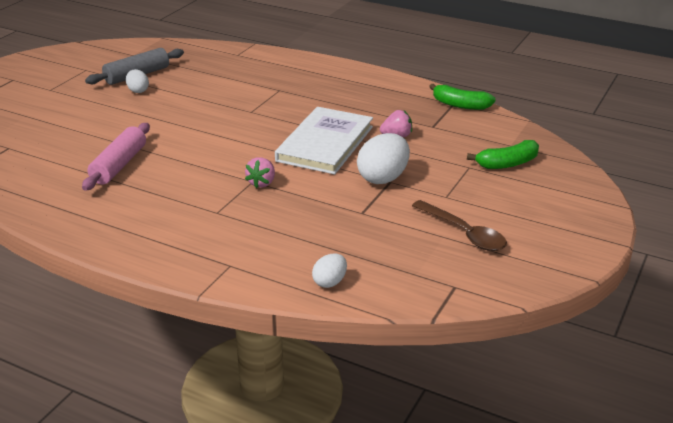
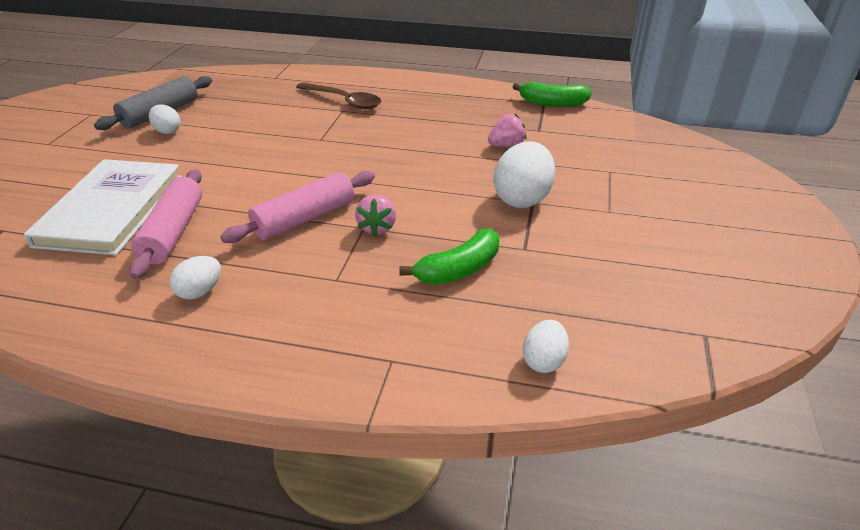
camera: 15 degrees left, 5 degrees up
white book [275,107,373,175] -> white book moved to [24,159,182,255]
brown spoon [412,200,507,251] -> brown spoon moved to [296,82,381,109]
green banana [467,140,539,169] -> green banana moved to [399,229,499,285]
none -> white egg [170,256,221,300]
none -> pink rolling pin [220,171,375,243]

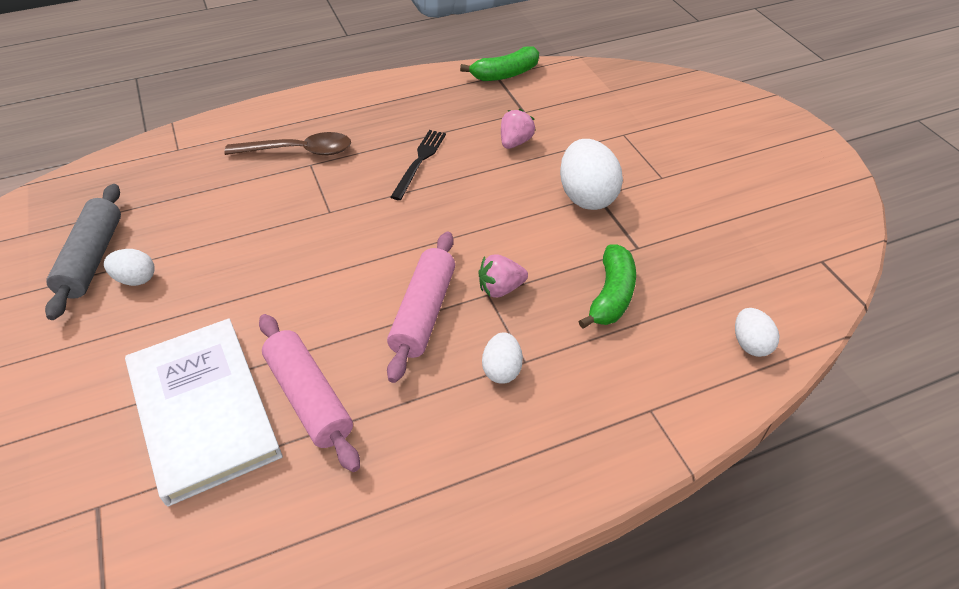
camera: 35 degrees left, 10 degrees up
white egg [170,256,221,300] -> white egg moved to [482,333,523,384]
pink strawberry [355,195,396,236] -> pink strawberry turned 105 degrees clockwise [479,255,528,298]
none -> black fork [391,130,446,200]

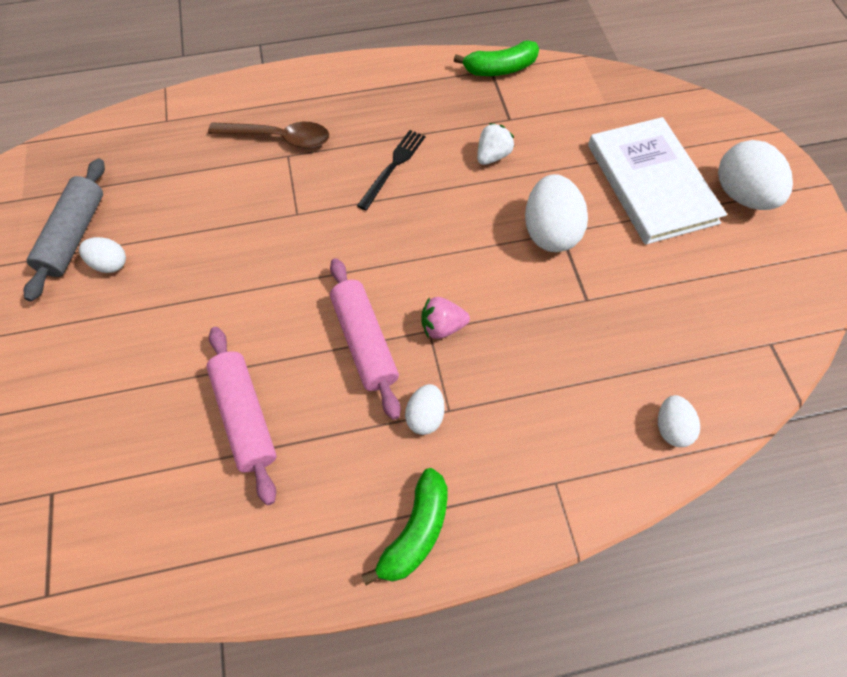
camera: 10 degrees right, 15 degrees up
white book [125,318,283,506] -> white book moved to [588,117,727,245]
pink rolling pin [387,232,455,383] -> pink rolling pin turned 45 degrees counterclockwise [330,258,400,420]
pink strawberry [501,109,535,149] -> white strawberry [477,123,514,165]
green banana [578,244,636,329] -> green banana moved to [362,468,447,585]
none -> white egg [718,140,793,210]

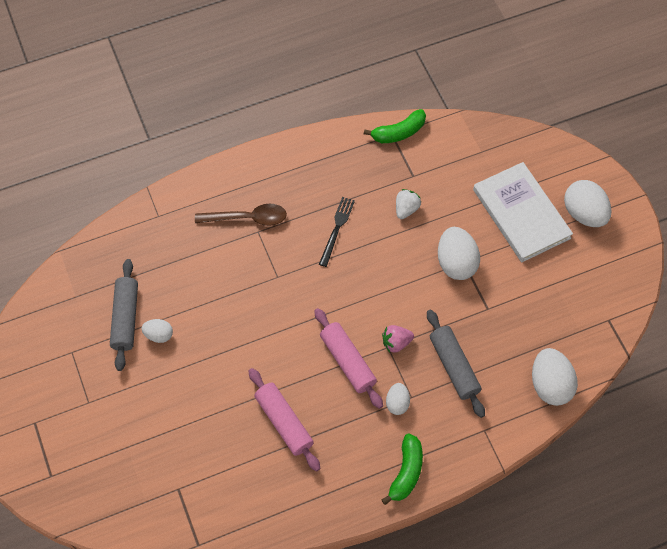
camera: 10 degrees left, 0 degrees up
white egg [658,395,700,447] -> white egg [532,348,578,406], size x1.81
none -> grey rolling pin [427,310,485,418]

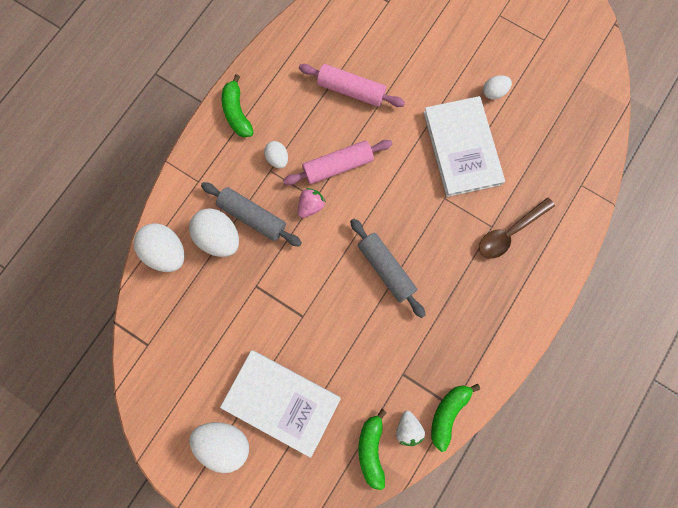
camera: 145 degrees right, 15 degrees up
grey rolling pin [110,259,138,371] -> grey rolling pin moved to [350,219,426,318]
pink rolling pin [314,308,383,409] -> pink rolling pin turned 45 degrees counterclockwise [283,140,392,185]
black fork [319,197,355,267] -> none
white strawberry [396,189,421,219] -> white strawberry moved to [396,411,425,446]
white egg [438,227,480,280] -> white egg moved to [189,208,239,257]
none -> green banana [359,409,387,490]
none -> white book [423,96,505,197]

